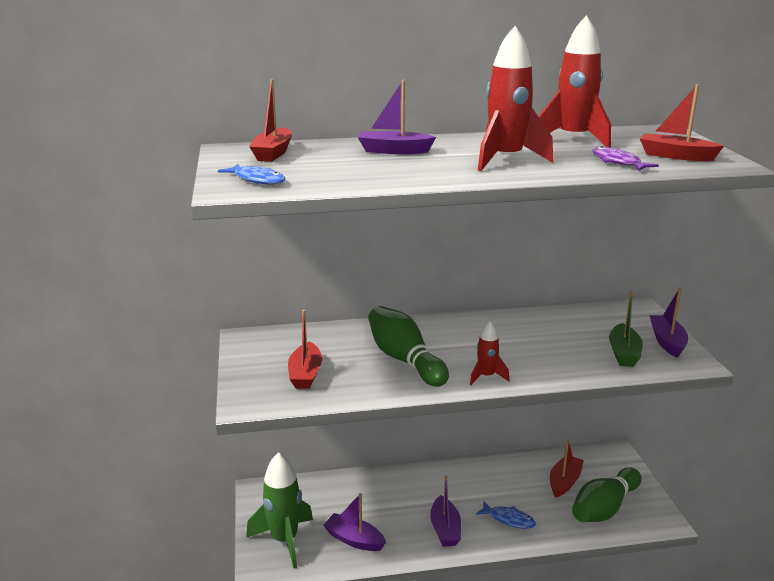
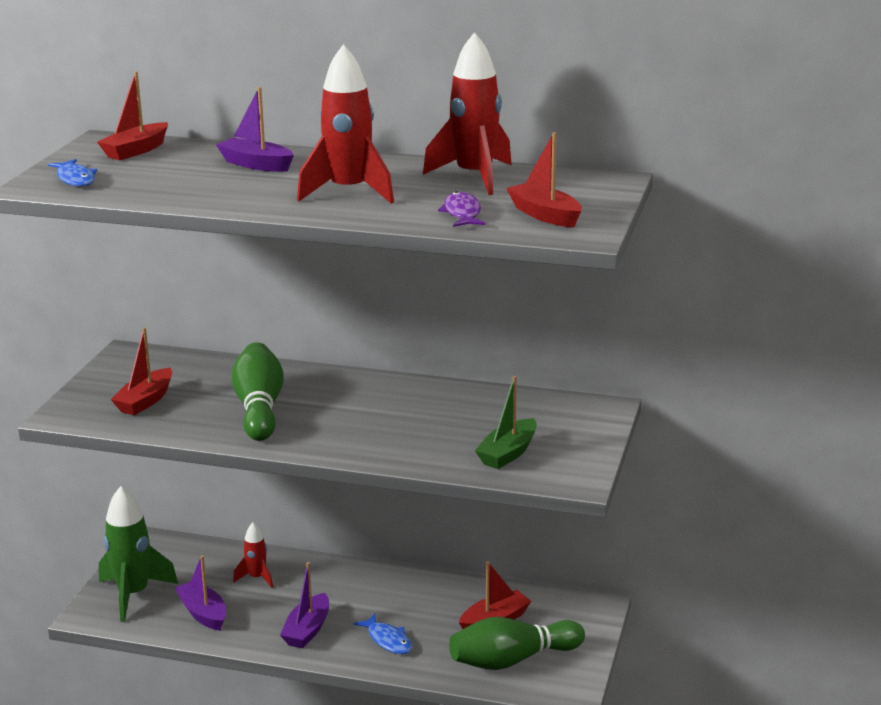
camera: 25 degrees right, 0 degrees up
red rocket [470,321,510,385] -> red rocket moved to [233,523,273,588]
purple boat [650,288,688,358] -> none

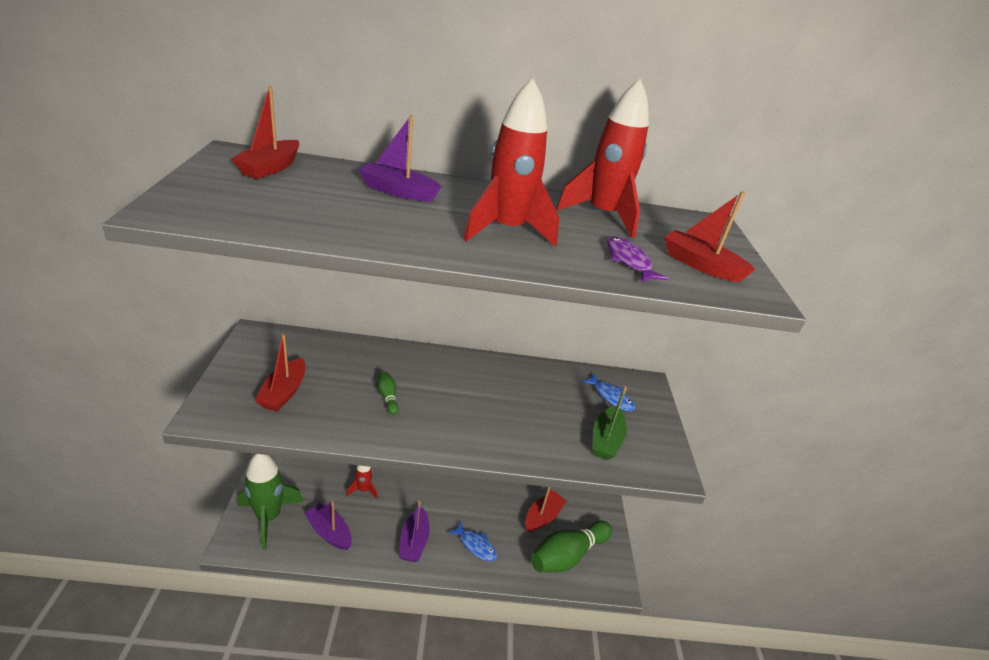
camera: 20 degrees left, 10 degrees up
blue fish [48,159,97,187] -> blue fish moved to [581,373,635,412]
green bowling pin [231,342,284,441] -> green bowling pin [377,372,399,415], size x0.42

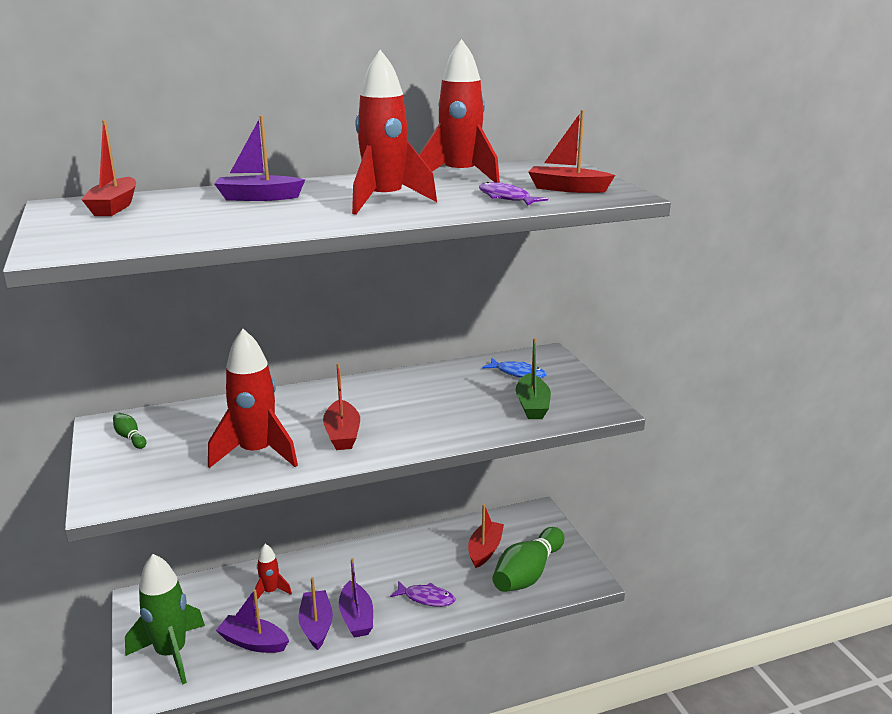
camera: 15 degrees left, 10 degrees down
red boat [254,334,306,412] -> red boat moved to [323,363,360,450]
green bowling pin [377,372,399,415] -> green bowling pin moved to [113,413,146,449]
blue fish [448,520,497,561] -> purple fish [390,581,455,607]
none -> red rocket [208,329,298,468]
none -> purple boat [298,577,333,650]

